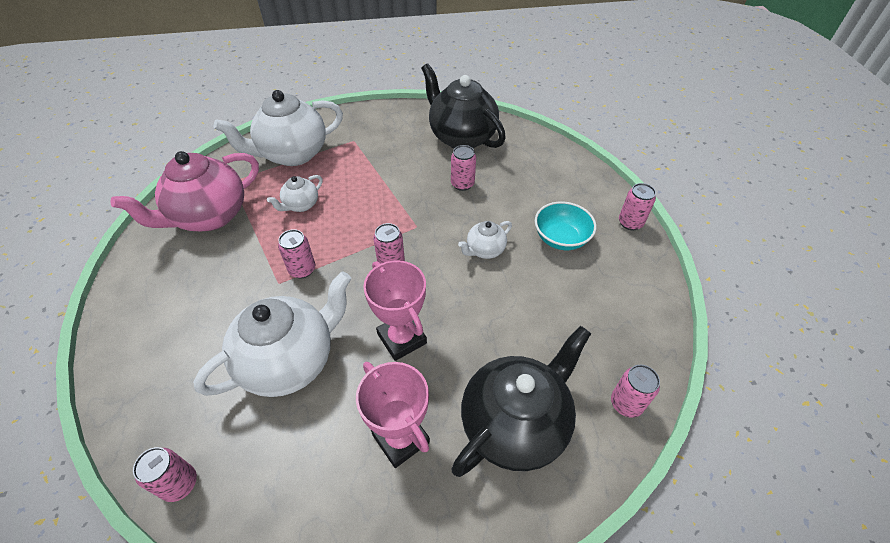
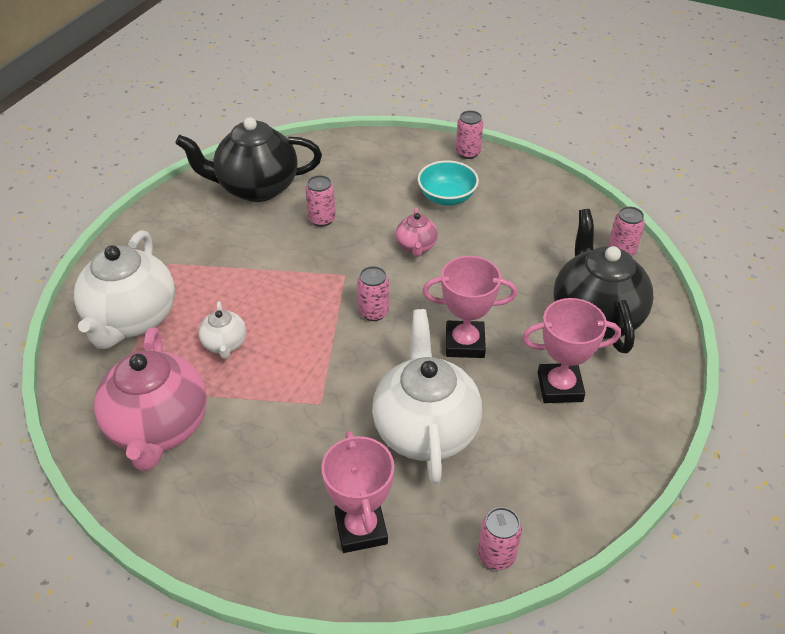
camera: 55 degrees left, 5 degrees down
pink can [278,229,315,278] -> none
white teapot [458,221,512,259] -> pink teapot [396,207,438,257]
none -> pink trophy [321,431,394,553]

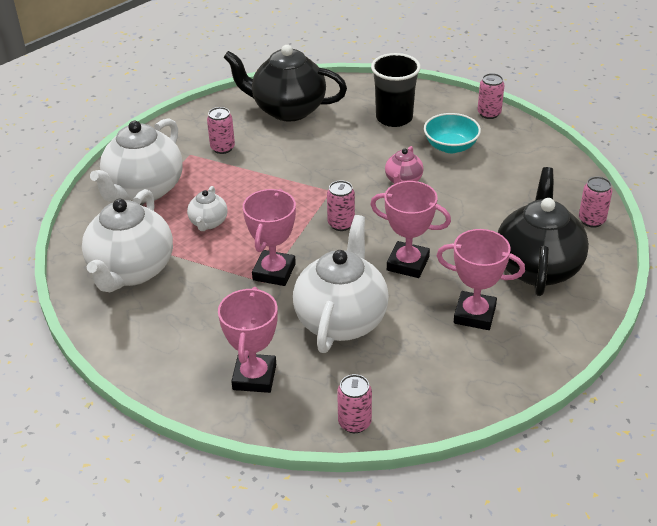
camera: 20 degrees right, 5 degrees down
pink teapot [94,327,207,471] -> white teapot [82,189,173,292]
pink can [305,175,335,227] -> pink can moved to [207,107,235,154]
none -> pink trophy [243,189,296,286]
none -> black cup [371,53,421,127]

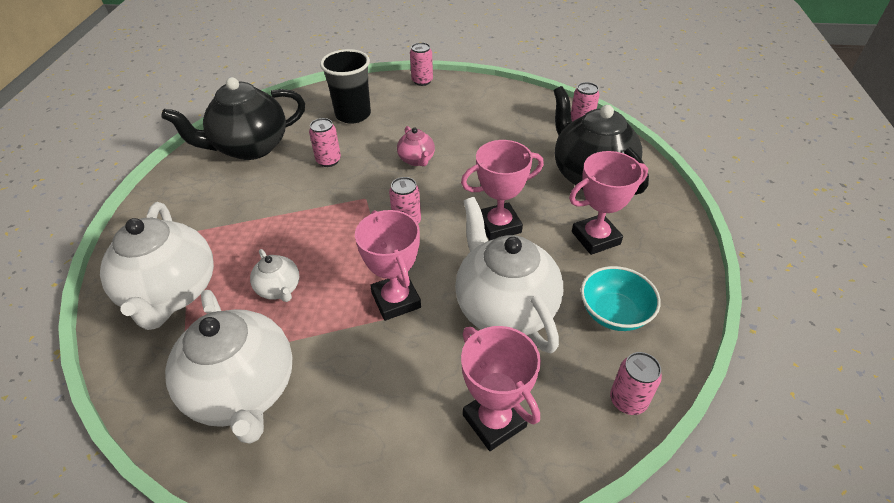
camera: 40 degrees left, 5 degrees up
pink can [207,107,235,154] -> pink can moved to [309,118,341,167]
turquoise bowl [424,113,481,153] -> turquoise bowl moved to [581,266,661,331]

